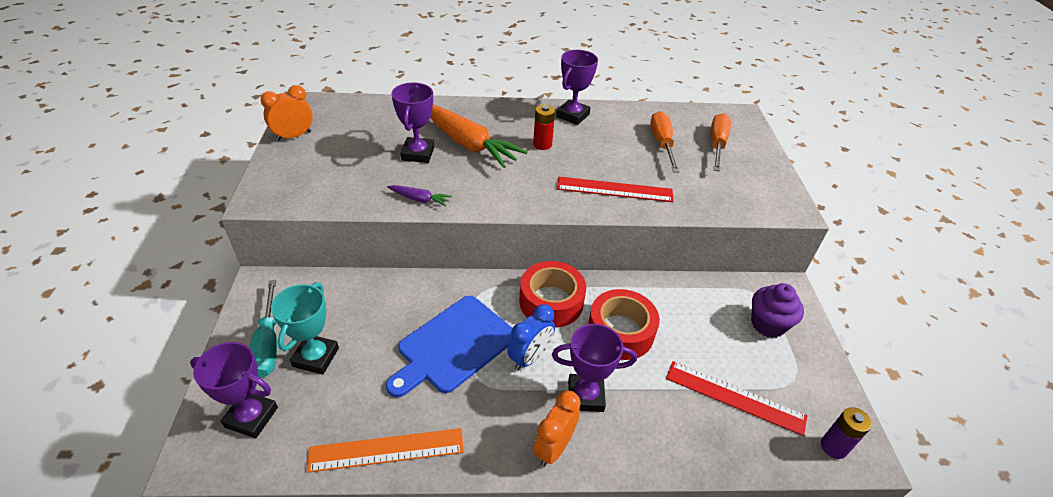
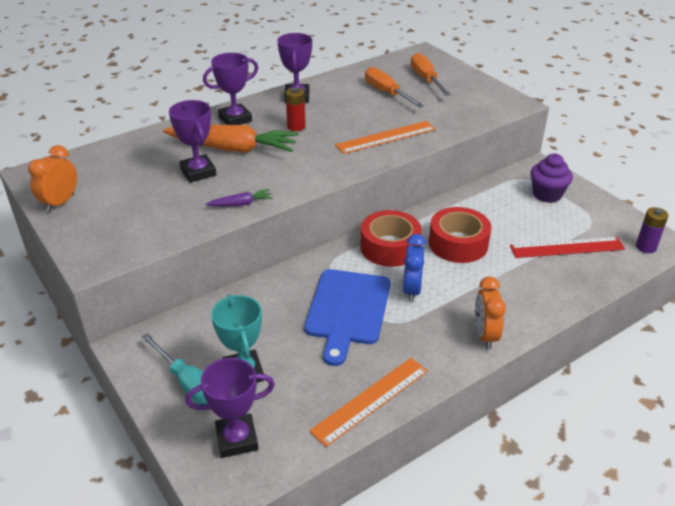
camera: 30 degrees left, 5 degrees down
purple trophy [552,324,637,412] -> purple trophy moved to [203,53,258,125]
red ruler [557,177,674,202] -> orange ruler [335,121,436,154]

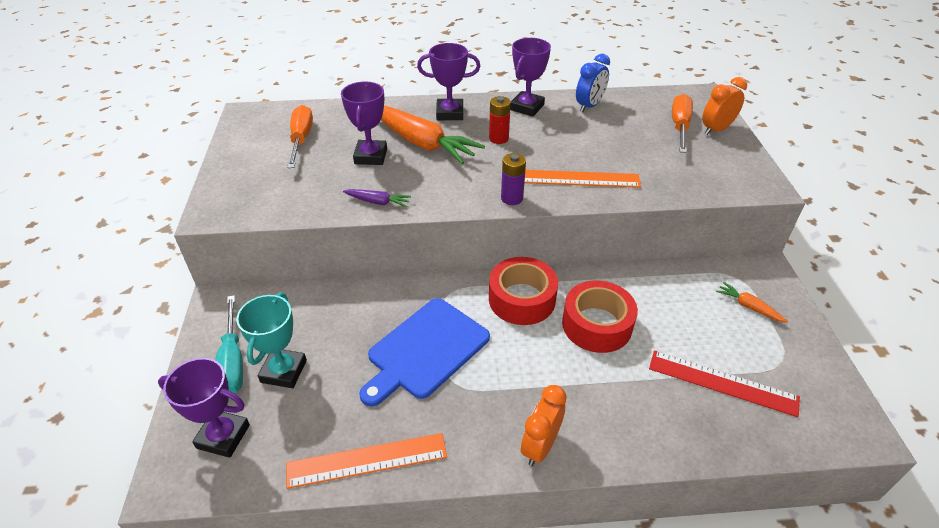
camera: 30 degrees right, 5 degrees up
orange clock [28,145,77,212] -> orange clock moved to [702,77,747,135]
orange screwdriver [365,67,424,108] -> orange screwdriver moved to [287,105,313,168]
blue clock [403,234,426,302] -> blue clock moved to [576,54,610,112]
purple cupcake [530,153,573,203] -> orange carrot [716,282,788,323]
purple battery [636,207,668,253] -> purple battery moved to [501,153,526,205]

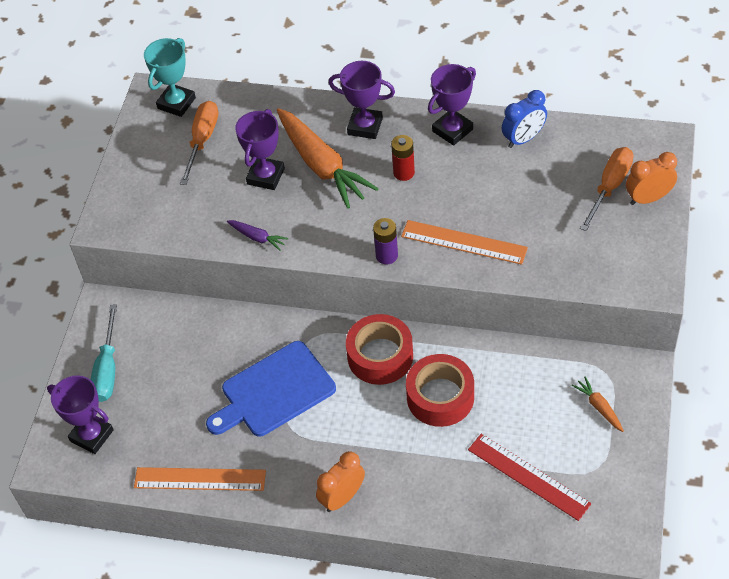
camera: 20 degrees right, 10 degrees up
turquoise trophy [236,292,307,388] -> turquoise trophy moved to [144,38,196,117]

